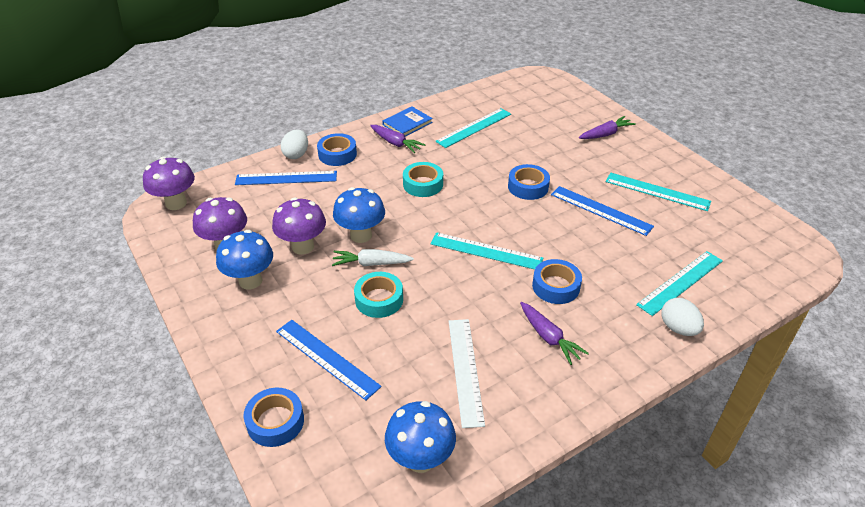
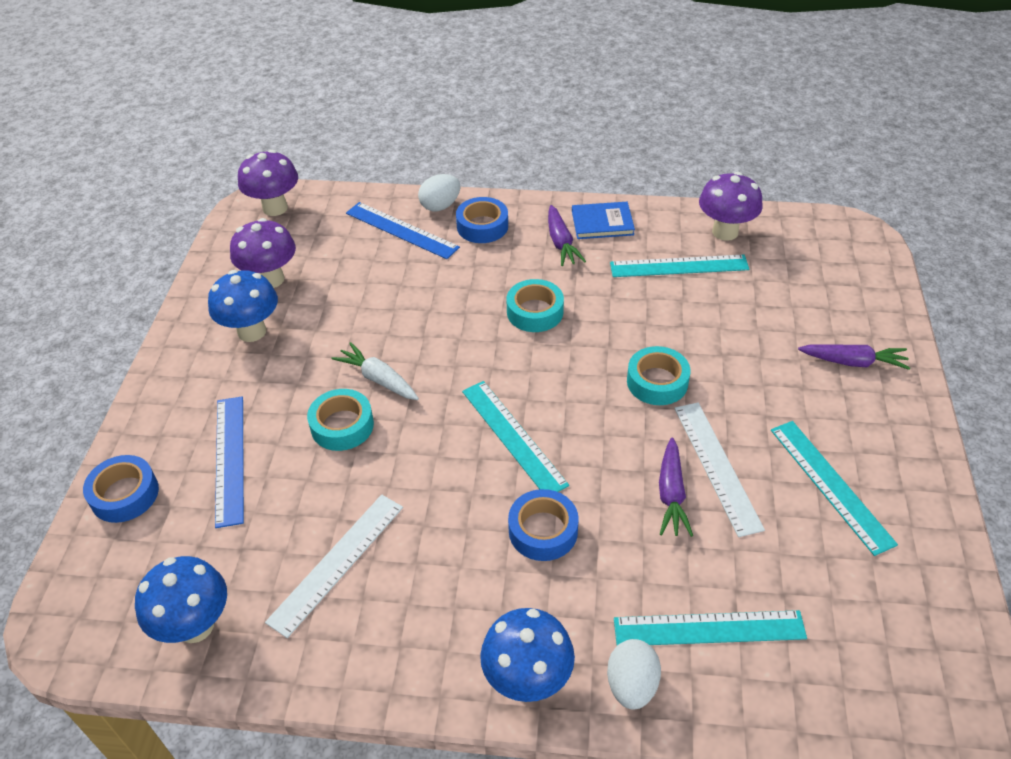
camera: 40 degrees right, 5 degrees up
purple mushroom [272,197,326,255] -> purple mushroom moved to [699,172,763,241]
blue mushroom [333,187,385,243] -> blue mushroom moved to [480,608,575,702]
blue tape [508,164,550,200] -> turquoise tape [627,346,690,405]
purple carrot [520,302,589,365] -> purple carrot moved to [659,437,693,537]
blue ruler [551,186,654,236] -> white ruler [674,402,765,537]

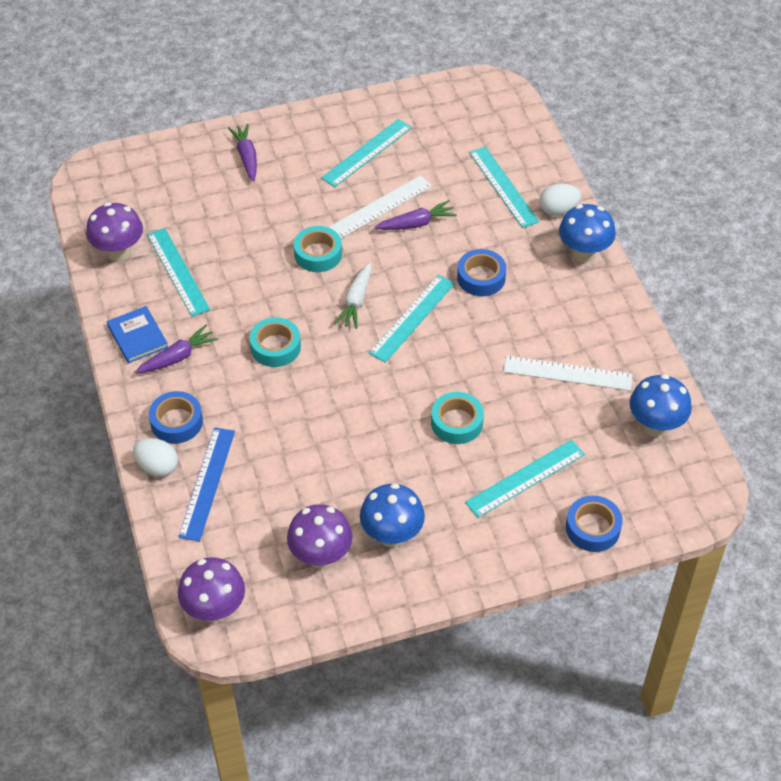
camera: 115 degrees left, 5 degrees up
blue ruler [215,396,244,528] -> turquoise ruler [465,440,585,518]
white carrot [331,342,419,400] -> white carrot moved to [334,262,371,329]

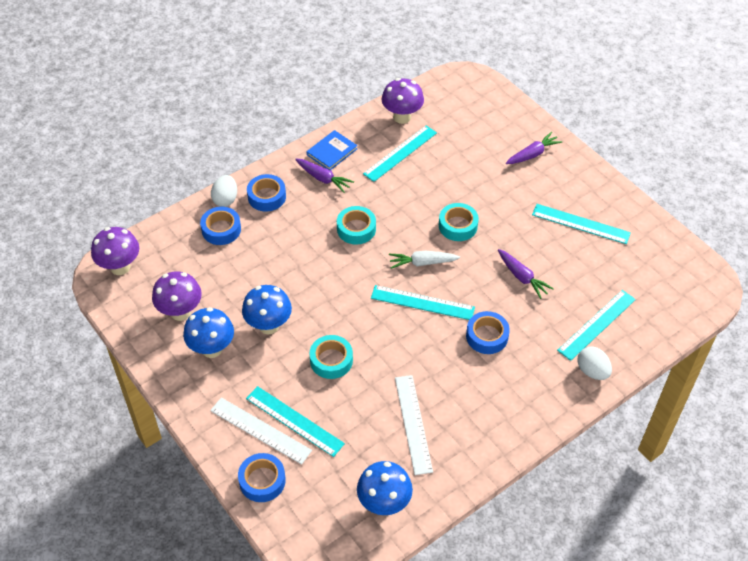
camera: 70 degrees right, 0 degrees up
blue ruler [178,427,235,542] -> blue tape [200,207,241,245]
white ruler [328,175,432,238] -> white ruler moved to [210,397,312,464]
blue mushroom [559,204,616,263] -> blue mushroom moved to [242,285,292,334]

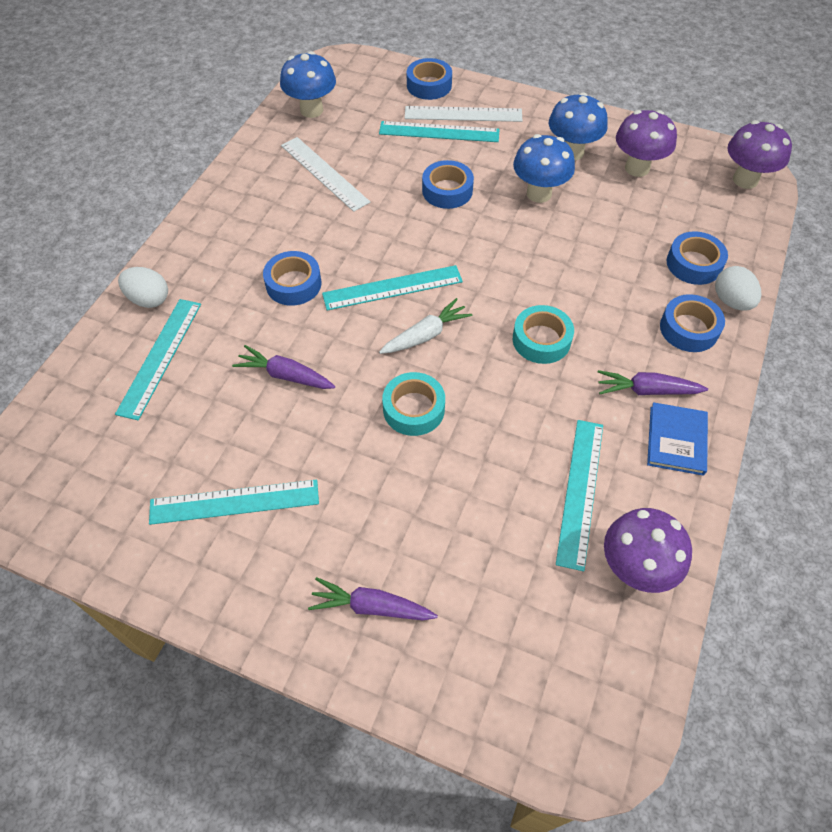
camera: 150 degrees right, 5 degrees up
turquoise tape [309,335,353,379] -> blue tape [422,160,474,209]
purple carrot [506,132,562,164] -> purple carrot turned 75 degrees clockwise [308,577,438,620]

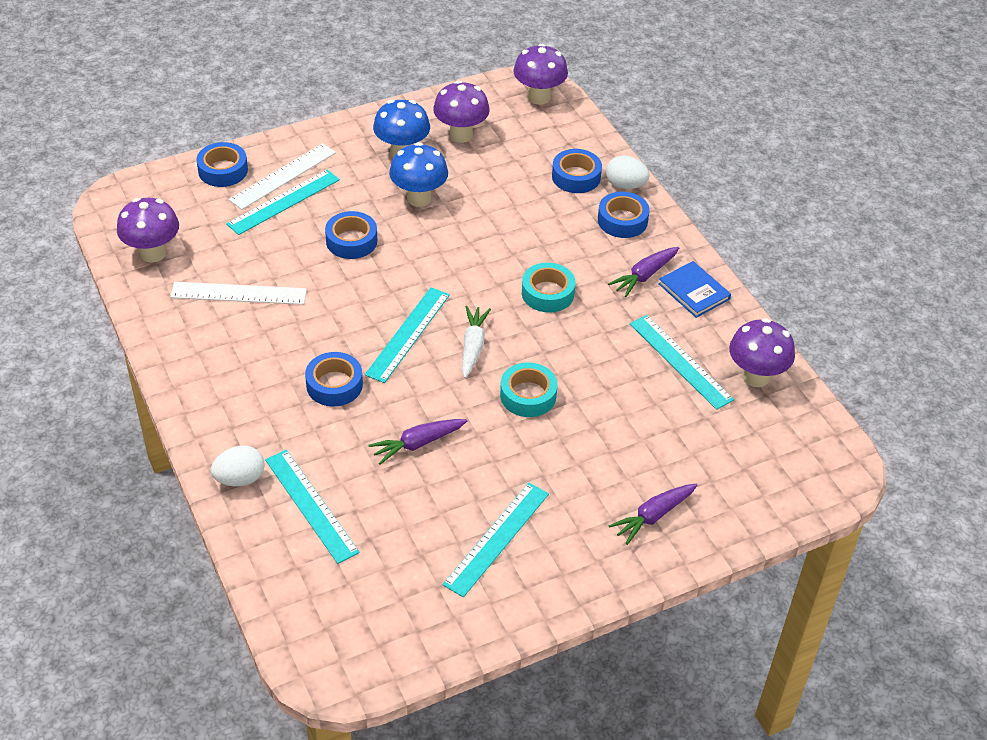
camera: 50 degrees left, 10 degrees down
blue mushroom [280,51,336,118] -> purple mushroom [117,198,179,263]

